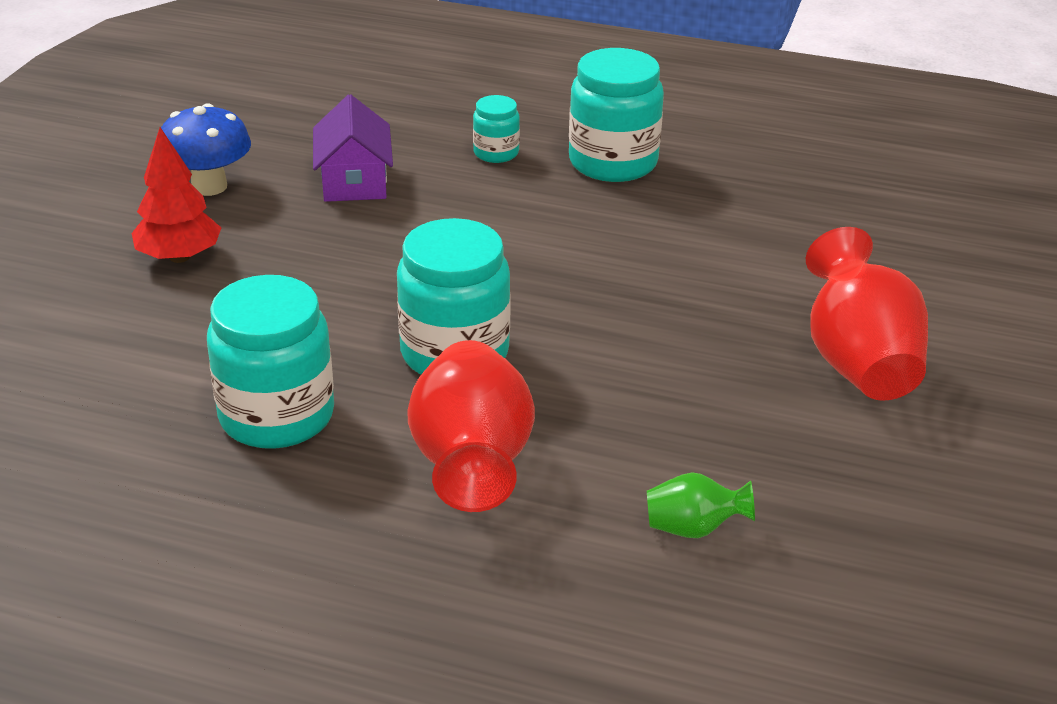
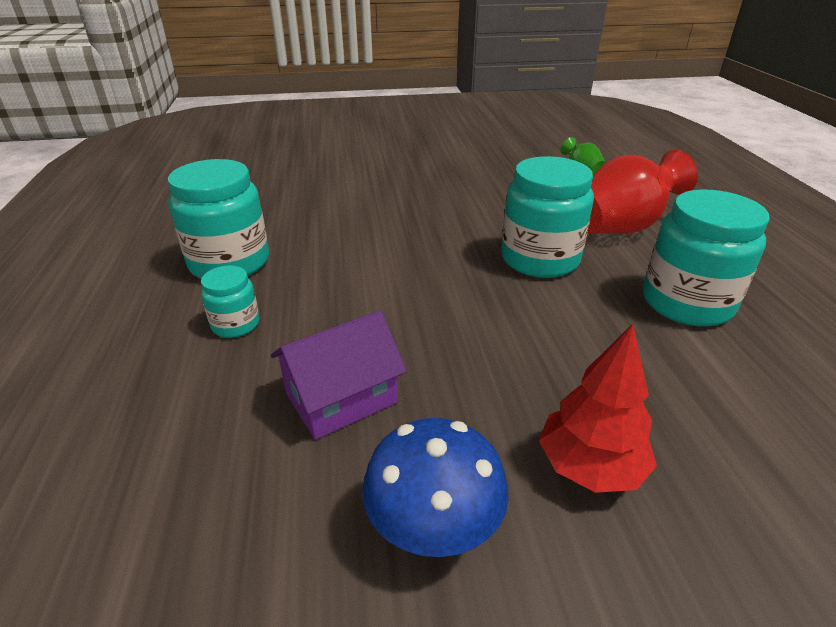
camera: 115 degrees left, 0 degrees up
red vase [806,227,928,401] -> none

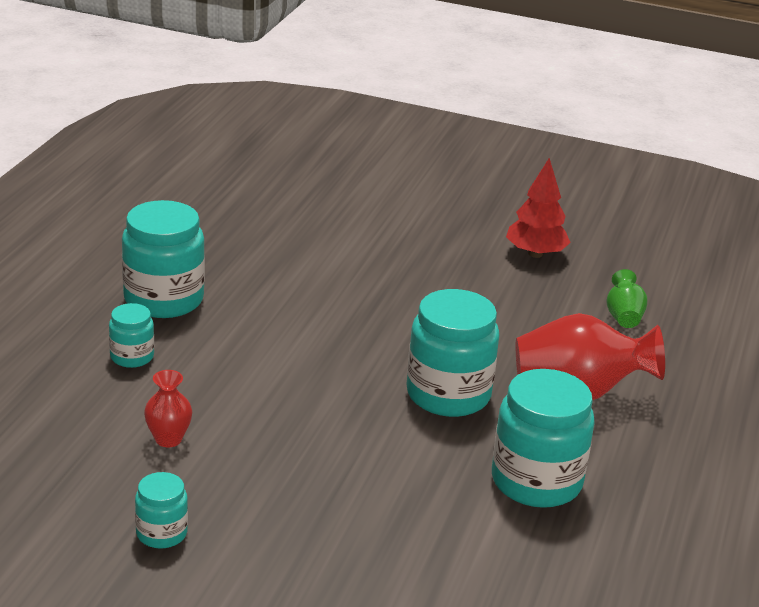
camera: 25 degrees right, 5 degrees down
purple house [271,311,407,440] -> red vase [144,370,192,448]
blue mushroom [362,418,509,557] -> turquoise jar [135,472,188,549]
red tree [539,324,657,493] -> red tree moved to [506,158,571,258]

